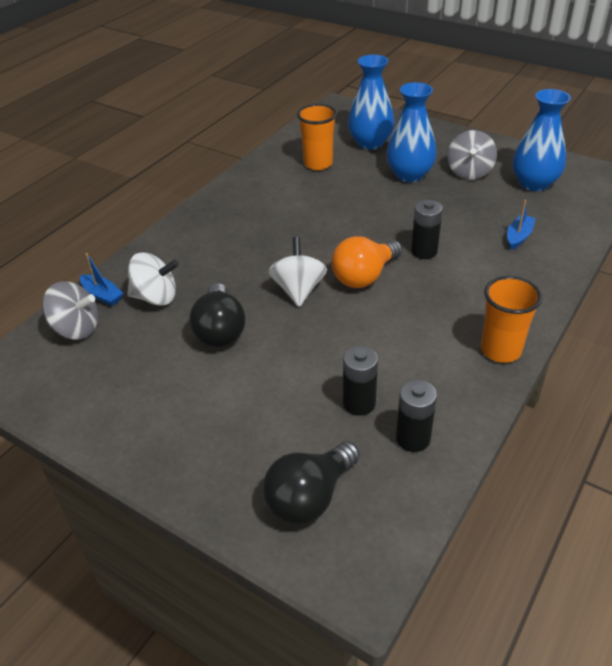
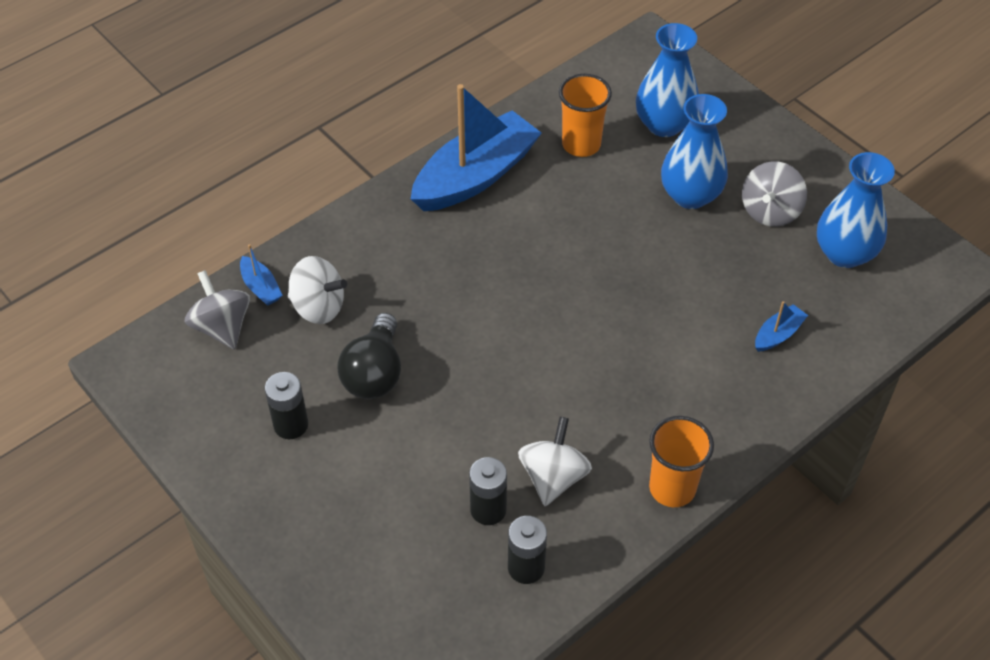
camera: 15 degrees right, 10 degrees up
grey spinning top [42,281,98,339] -> grey spinning top turned 150 degrees counterclockwise [185,270,250,349]
black light bulb [263,441,360,525] -> none
white spinning top [268,237,327,307] -> white spinning top moved to [518,417,592,506]
orange light bulb [331,236,402,288] -> none
black battery [411,200,443,259] -> black battery moved to [265,372,308,439]
none -> blue boat [411,84,542,211]

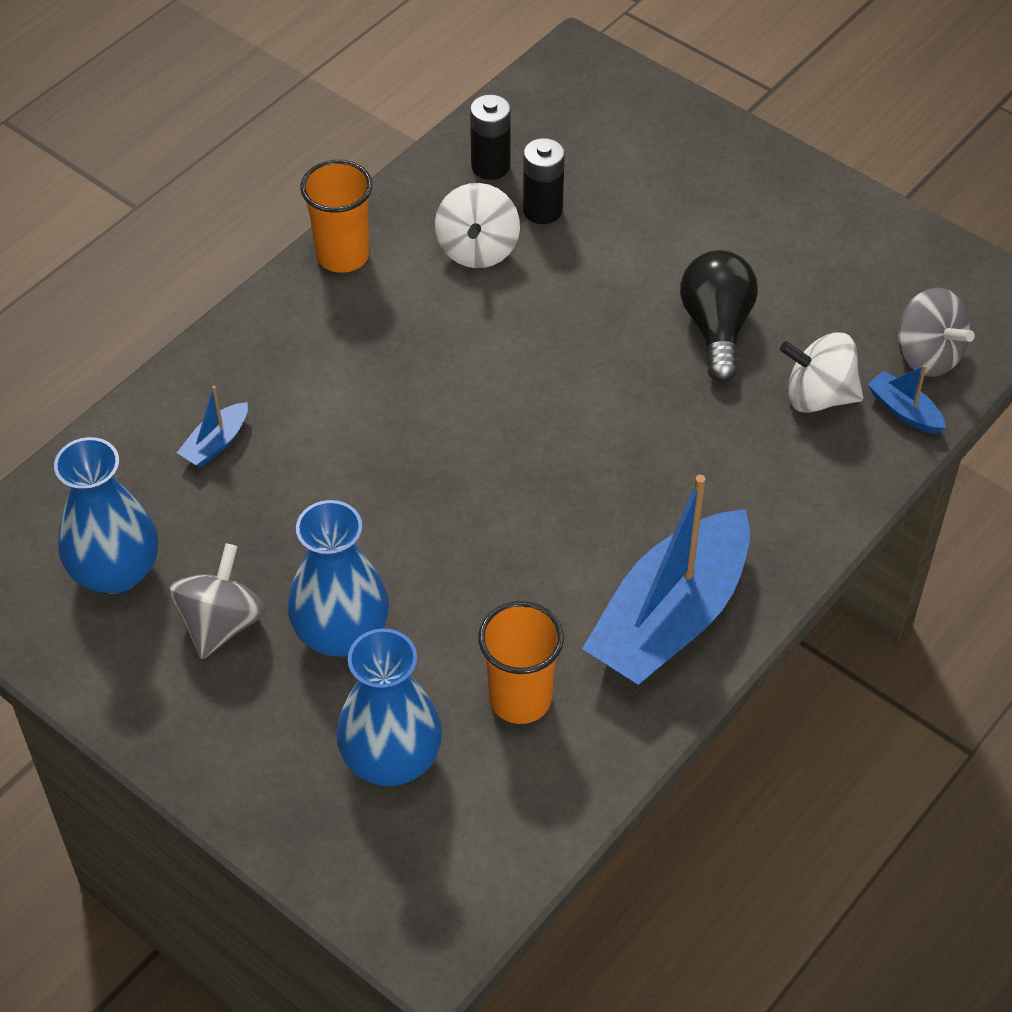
camera: 170 degrees right, 0 degrees up
black battery [265,372,308,439] -> none

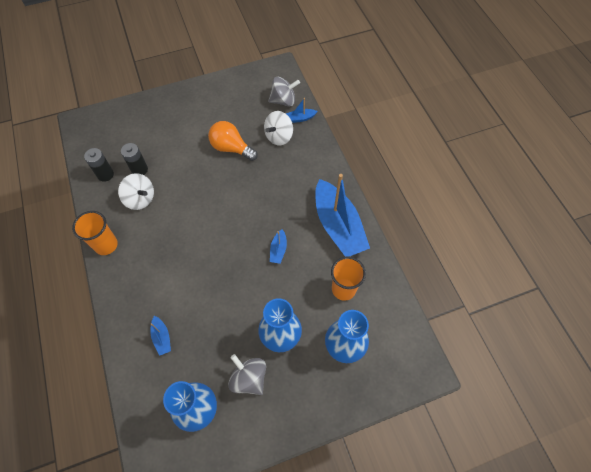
camera: 60 degrees left, 10 degrees up
black light bulb [680,250,758,382] -> orange light bulb [208,121,258,161]
none -> blue boat [270,229,287,264]

